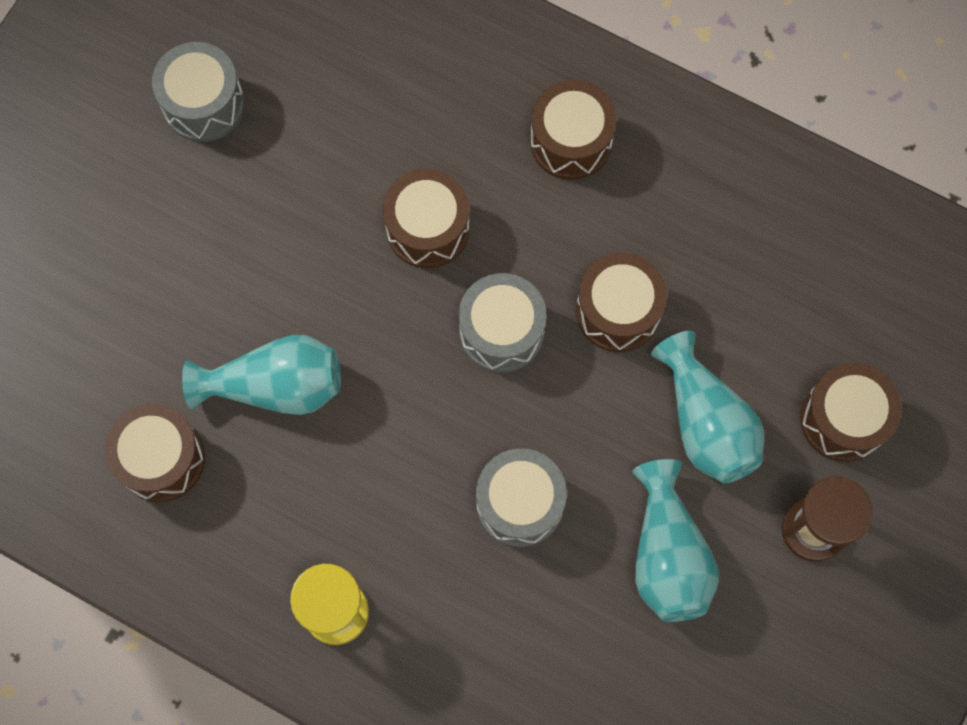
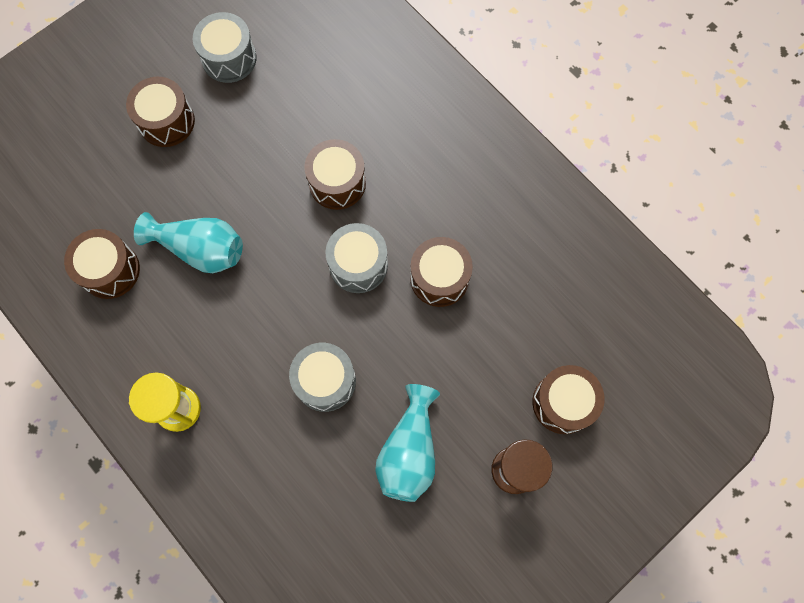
camera: 20 degrees right, 0 degrees up
brown drum [530,80,617,180] -> brown drum moved to [126,77,195,147]
turquoise vase [651,331,764,483] -> none

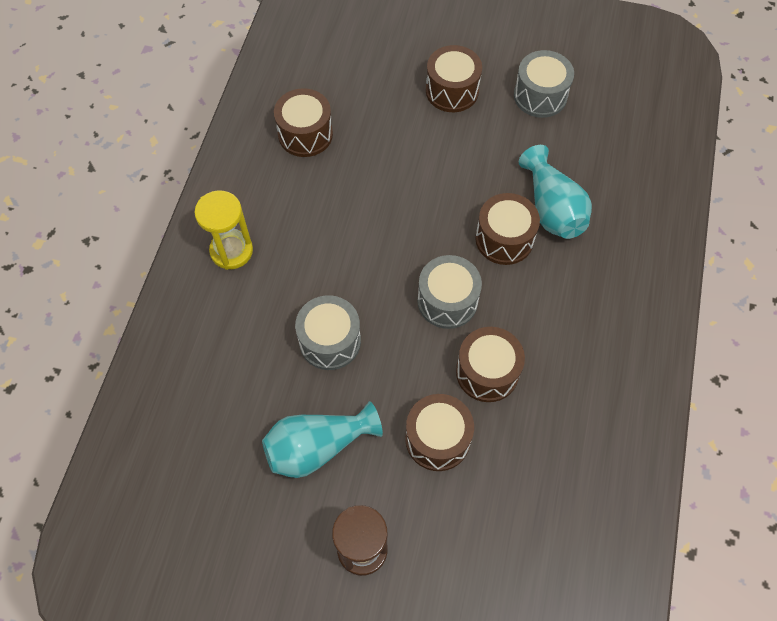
camera: 55 degrees right, 10 degrees down
turquoise vase [134,212,243,273] -> turquoise vase moved to [519,145,592,239]
brown drum [533,365,604,434] -> brown drum moved to [405,394,474,471]

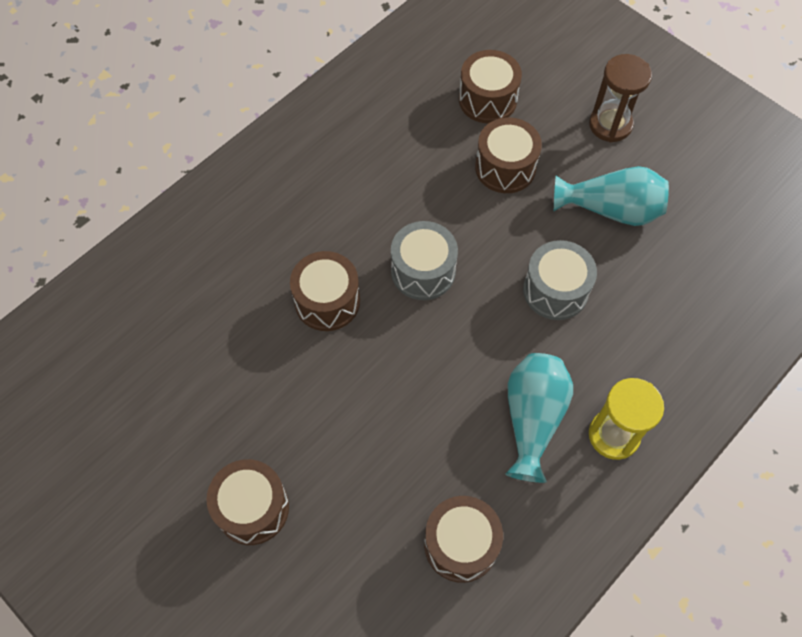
camera: 150 degrees left, 0 degrees up
brown drum [456,327,525,402] -> brown drum moved to [459,50,522,123]
grey drum [514,50,574,118] -> none
turquoise vase [519,145,592,239] -> turquoise vase moved to [505,353,573,483]

